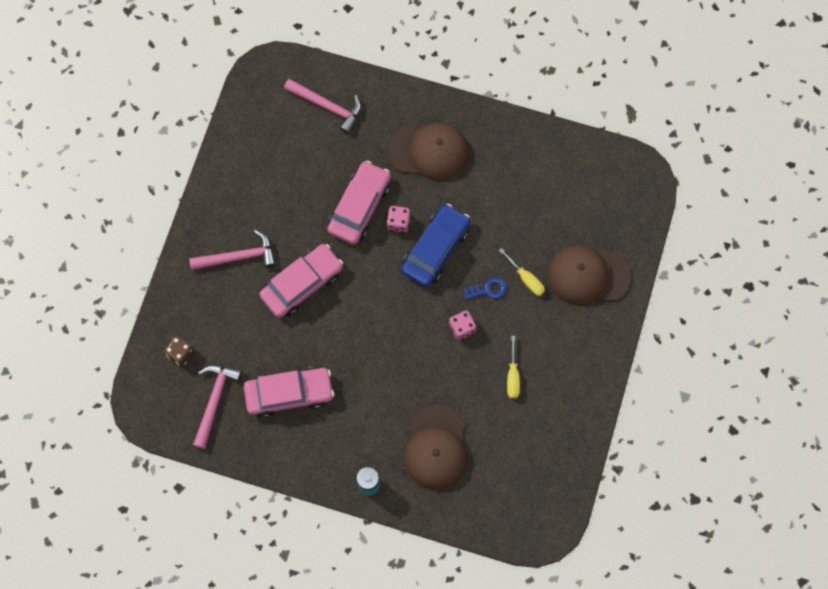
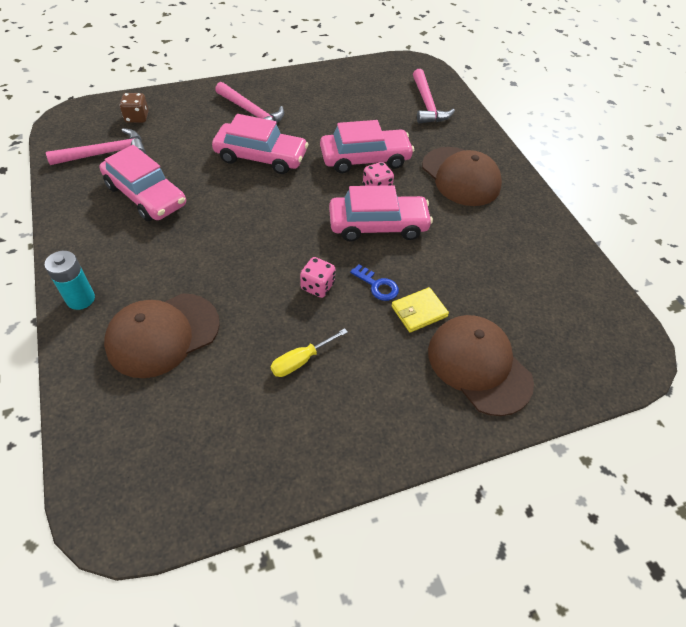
camera: 50 degrees right, 20 degrees down
blue car [401,204,470,287] -> pink car [329,185,433,241]
yellow screwdriver [499,248,545,296] -> yellow wallet [391,287,449,332]

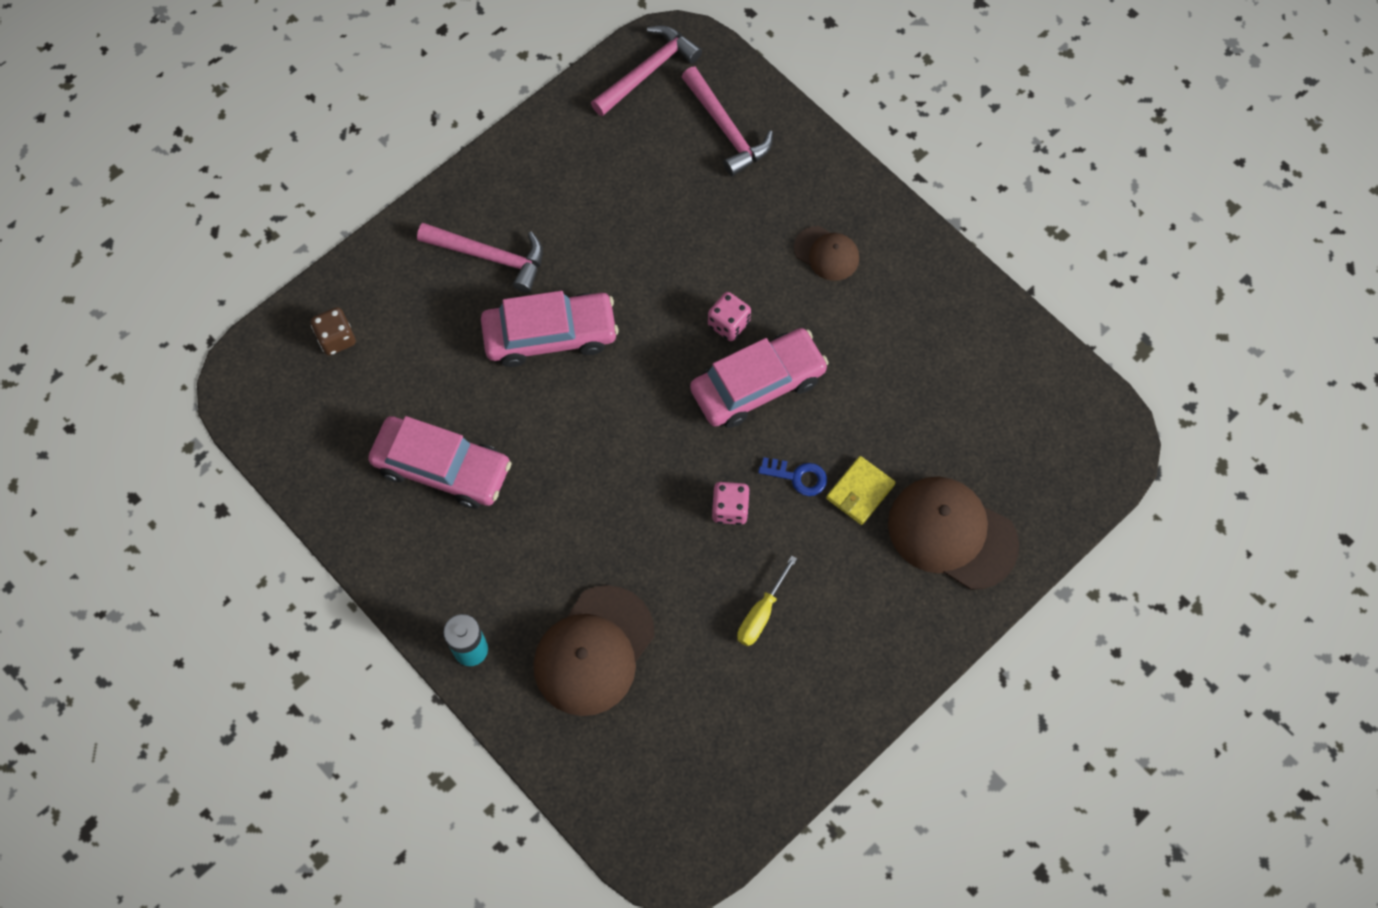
camera: 20 degrees left, 15 degrees up
pink hammer [46,128,146,165] -> pink hammer moved to [591,25,702,116]
pink car [320,120,414,173] -> none
brown cap [422,147,502,206] -> brown cap [794,226,859,281], size x0.55

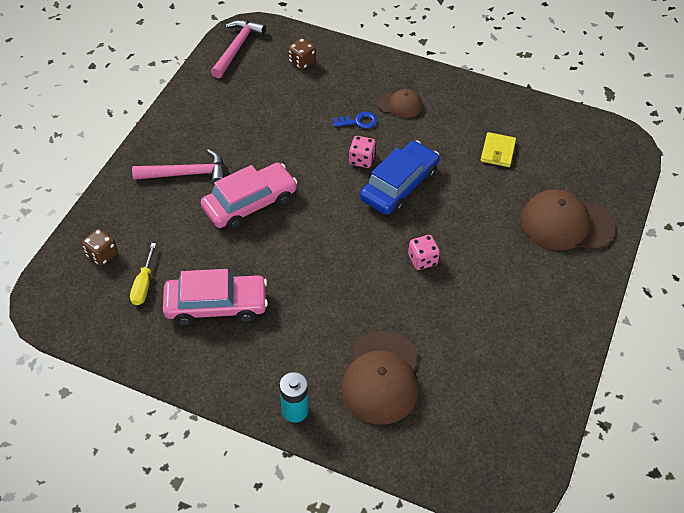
camera: 25 degrees left, 15 degrees down
pink hammer [682,67,773,176] -> brown dice [288,38,316,70]
pink car [690,328,829,428] -> blue car [360,141,439,215]
yellow screwdriver [737,555,797,646] -> yellow screwdriver moved to [130,243,156,305]
blue key [758,457,827,496] -> blue key moved to [333,112,377,129]
yellow wallet [826,456,896,525] -> yellow wallet moved to [481,132,516,167]

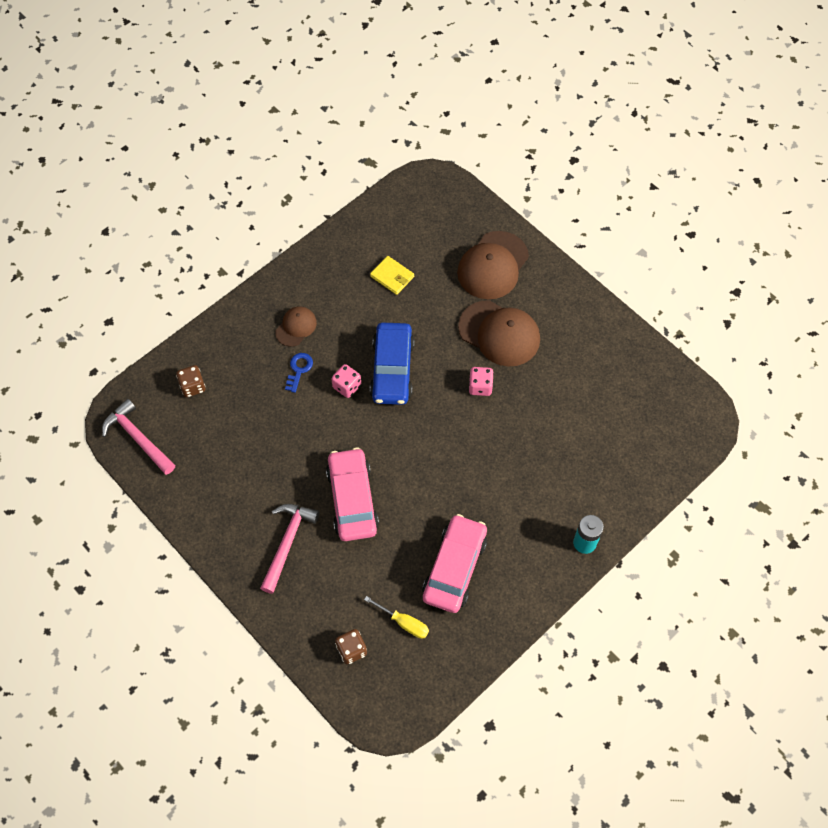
camera: 65 degrees left, 10 degrees up
brown cap [341,331,419,425] -> brown cap moved to [458,300,540,367]
blue car [360,141,439,215] -> blue car turned 150 degrees counterclockwise [370,323,415,405]

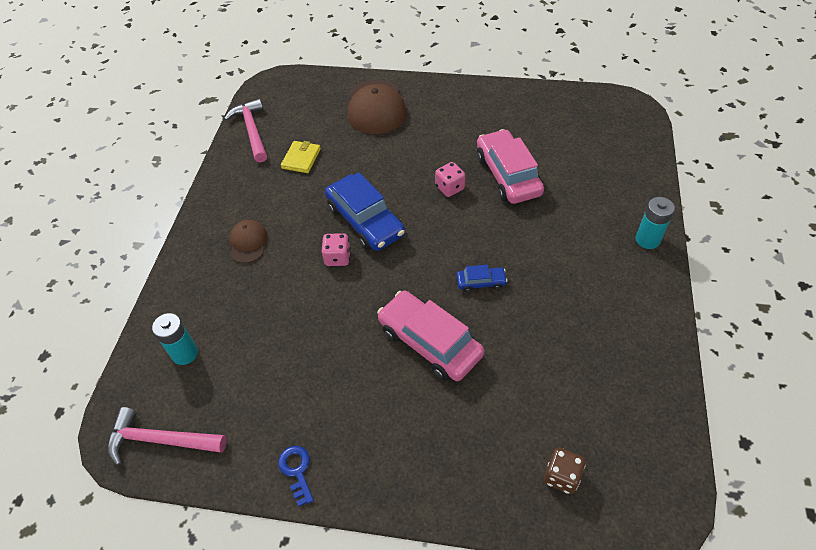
camera: 35 degrees left, 10 degrees down
brown dice [176,365,206,397] -> turquoise battery [152,313,198,365]
pink hammer [260,504,319,594] -> pink hammer moved to [224,99,267,163]
blue key [285,353,313,393] -> blue key moved to [278,446,314,507]
yellow screwdriver [364,596,429,639] -> none
yellow wallet [370,256,414,295] -> yellow wallet turned 75 degrees counterclockwise [281,141,321,173]
pink car [422,514,487,613] -> pink car moved to [477,129,544,204]
brown cap [458,300,540,367] -> none
none -> blue car [456,265,507,292]

